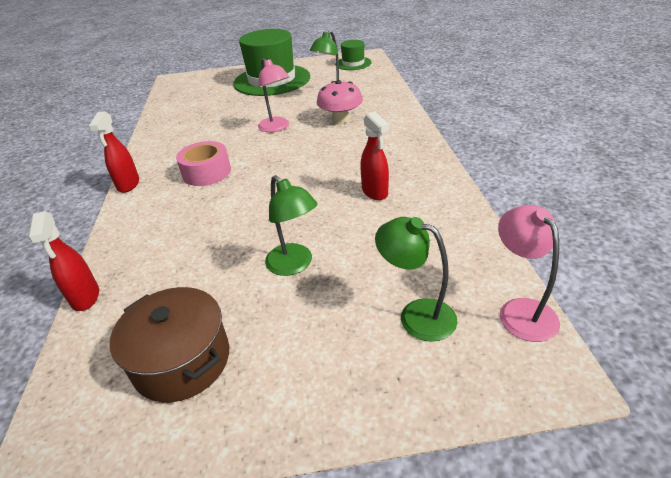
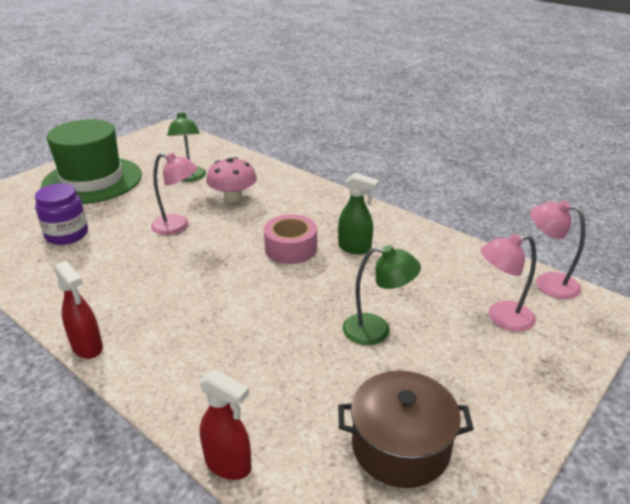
camera: 45 degrees left, 5 degrees down
pink tape [176,141,231,186] -> pink tape moved to [264,214,317,264]
green hat [335,40,372,70] -> none
red spray bottle [360,111,389,200] -> green spray bottle [338,173,379,254]
green lamp [375,217,457,342] -> pink lamp [480,234,536,332]
none -> purple jar [35,183,88,245]

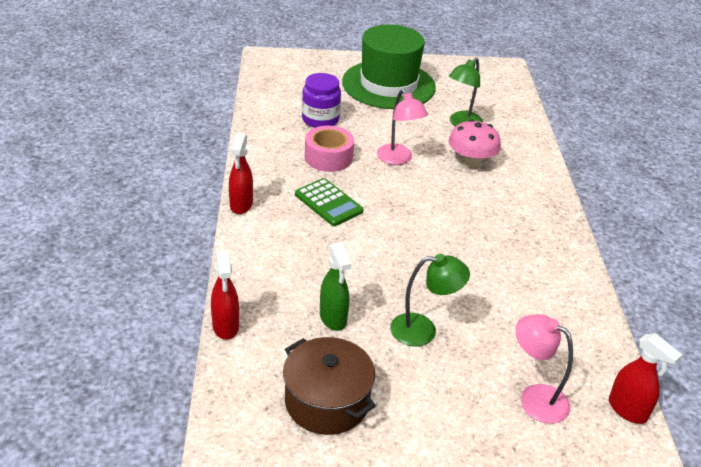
camera: 45 degrees right, 5 degrees up
pink tape [264,214,317,264] -> pink tape moved to [305,126,354,172]
green spray bottle [338,173,379,254] -> green spray bottle moved to [320,242,351,331]
green lamp [343,245,421,345] -> green lamp turned 60 degrees counterclockwise [390,254,470,347]
pink lamp [530,200,585,300] -> red spray bottle [609,333,682,424]
none -> green calculator [295,178,364,226]

